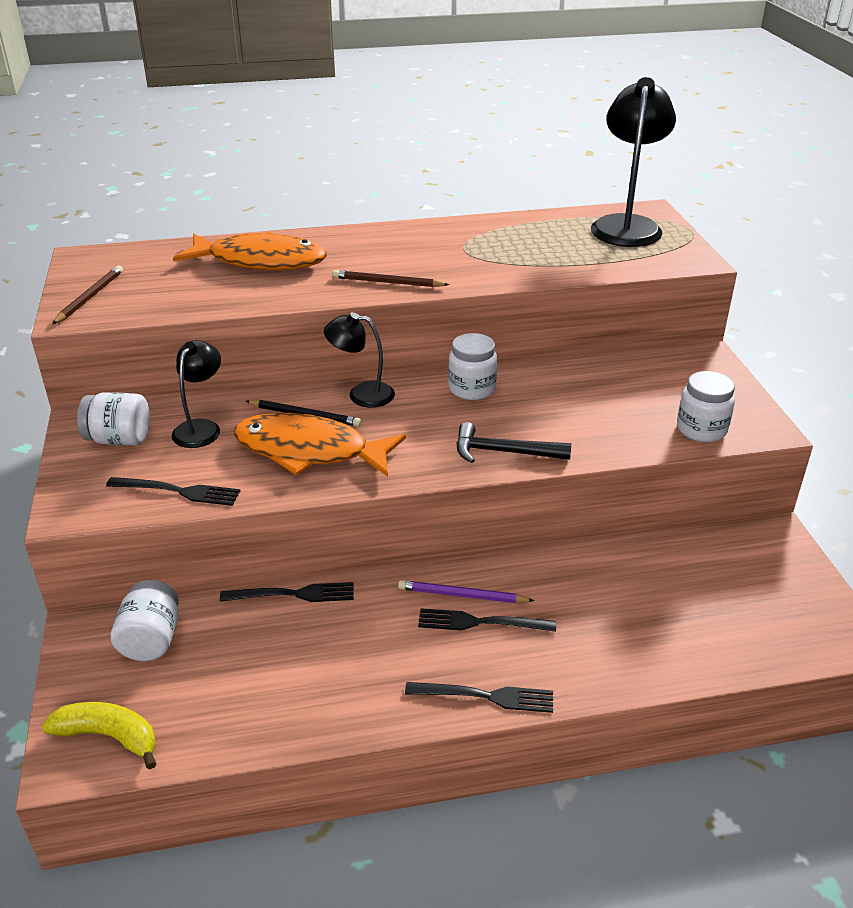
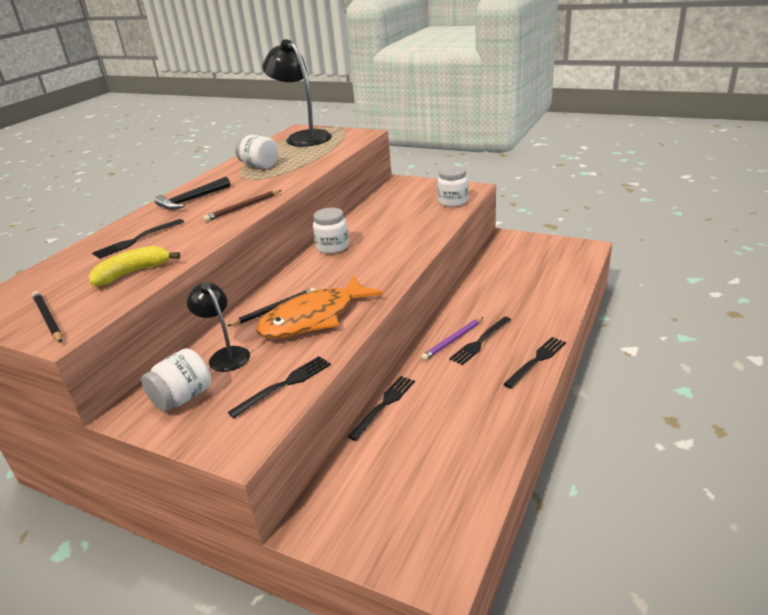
camera: 50 degrees left, 5 degrees down
yellow banana [42,702,156,770] -> yellow banana moved to [88,246,180,287]
brown pencil [52,266,123,324] -> black pencil [32,292,62,343]
white jar [111,580,179,661] -> white jar moved to [235,135,278,169]
orange fish [173,232,327,270] -> black fork [92,219,184,259]
black lamp [324,312,395,408] -> none
black hammer [457,422,572,463] -> black hammer moved to [155,177,230,210]

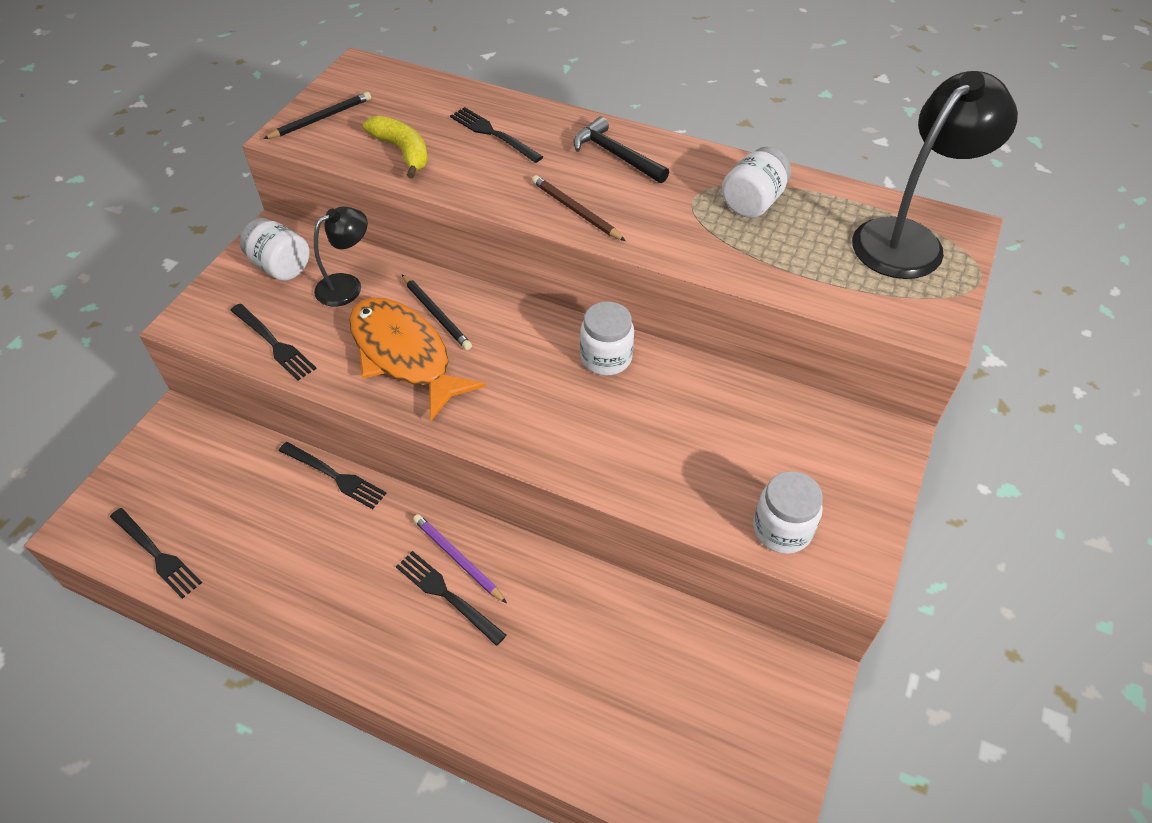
camera: 85 degrees right, 20 degrees up
black fork [504,337,566,389] -> black fork moved to [110,508,202,599]

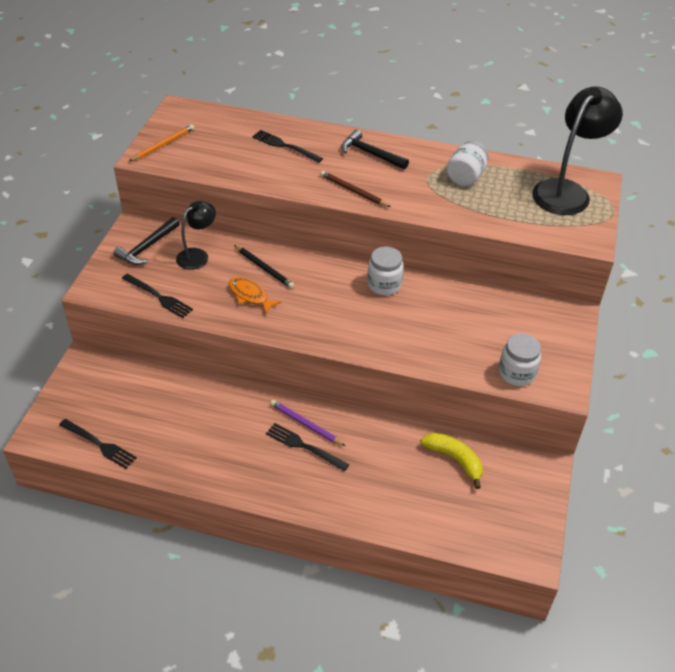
camera: 10 degrees left, 5 degrees down
white jar [240,218,310,281] -> black hammer [113,217,179,265]
black pencil [263,92,371,139] -> orange pencil [129,124,194,161]
black fork [279,442,387,509] -> none
orange fish [349,298,486,421] -> orange fish [229,277,282,314], size x0.52
yellow banana [363,116,428,178] -> yellow banana moved to [420,433,483,489]

